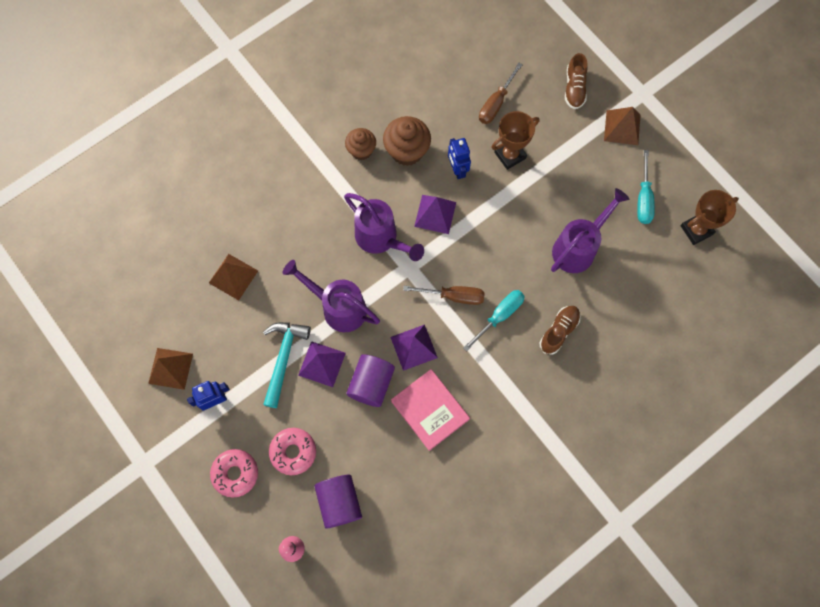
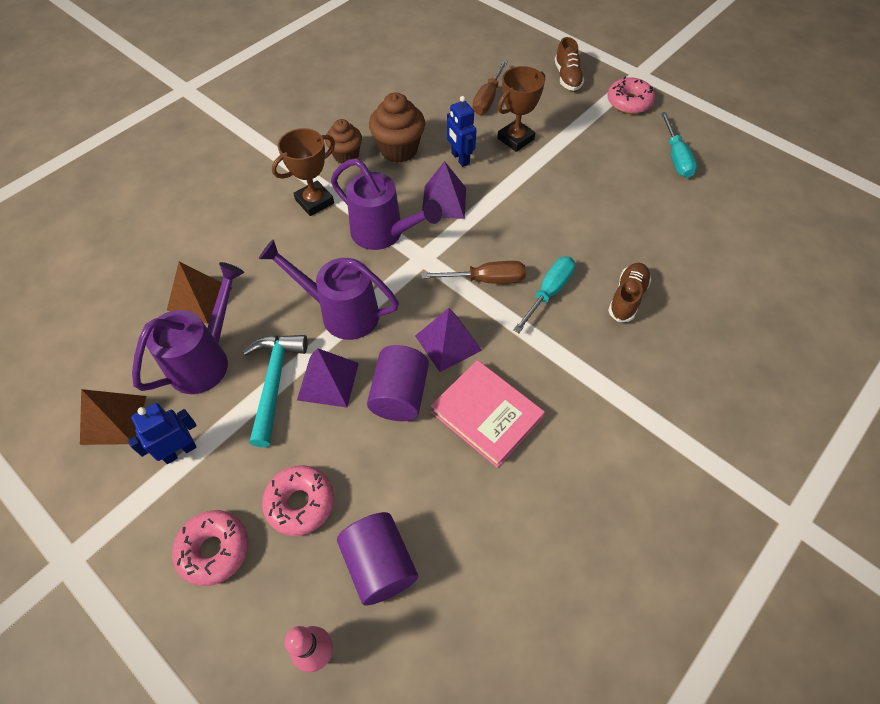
camera: 10 degrees left, 15 degrees down
purple watering can [551,188,630,273] -> purple watering can moved to [132,262,244,394]
brown pyramid [604,107,641,145] -> pink donut [607,77,655,114]
brown trophy [681,190,739,245] -> brown trophy moved to [272,128,335,216]

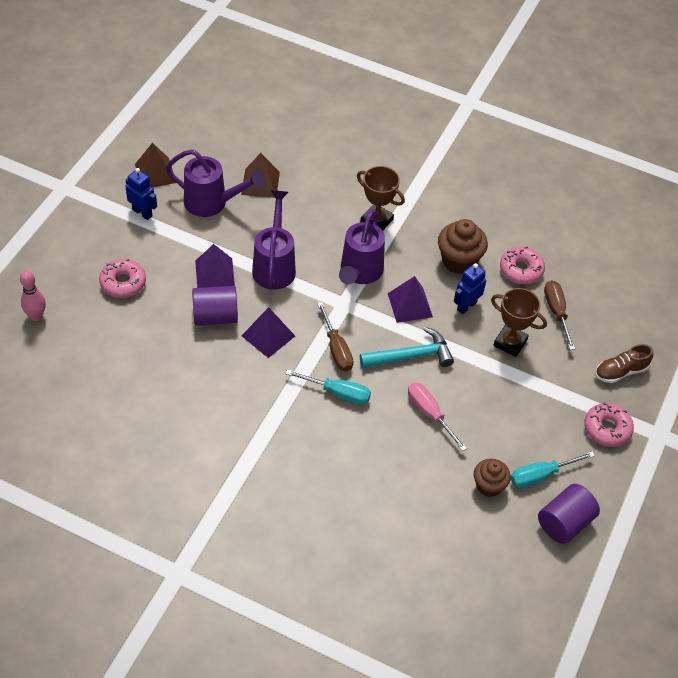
camera: 70 degrees right, 5 degrees down
pink donut [172,510,249,586] -> pink donut moved to [500,247,545,284]
turquoise hammer [243,335,308,447] -> turquoise hammer moved to [360,327,454,368]
brown cupcake [325,119,362,164] -> brown cupcake moved to [474,459,511,497]
purple cylinder [337,512,418,606] -> purple cylinder moved to [538,484,600,544]
pink book [431,360,545,468] -> none
brown screwdriver [473,60,508,114] -> brown screwdriver turned 75 degrees clockwise [544,280,575,350]
brown shoe [608,263,651,322] -> none
none -> pink screwdriver [408,382,467,451]

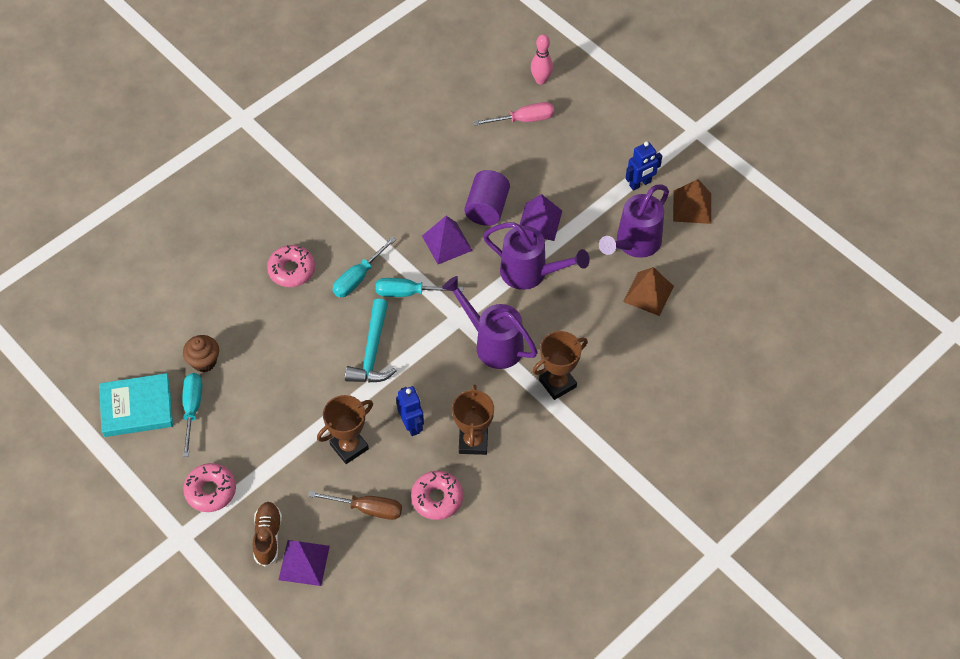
camera: 115 degrees right, 5 degrees up
pink donut [99,259,146,298] -> pink donut moved to [267,245,315,287]
brown screwdriver [317,302,353,372] -> turquoise screwdriver [376,278,463,297]
purple pyramid [388,276,433,323] -> purple pyramid moved to [279,540,330,586]
pink screwdriver [408,382,467,451] -> pink screwdriver moved to [474,102,554,126]
brown cupcake [438,219,488,274] -> brown trophy [452,385,494,455]
purple cylinder [538,484,600,544] -> turquoise book [99,373,173,437]

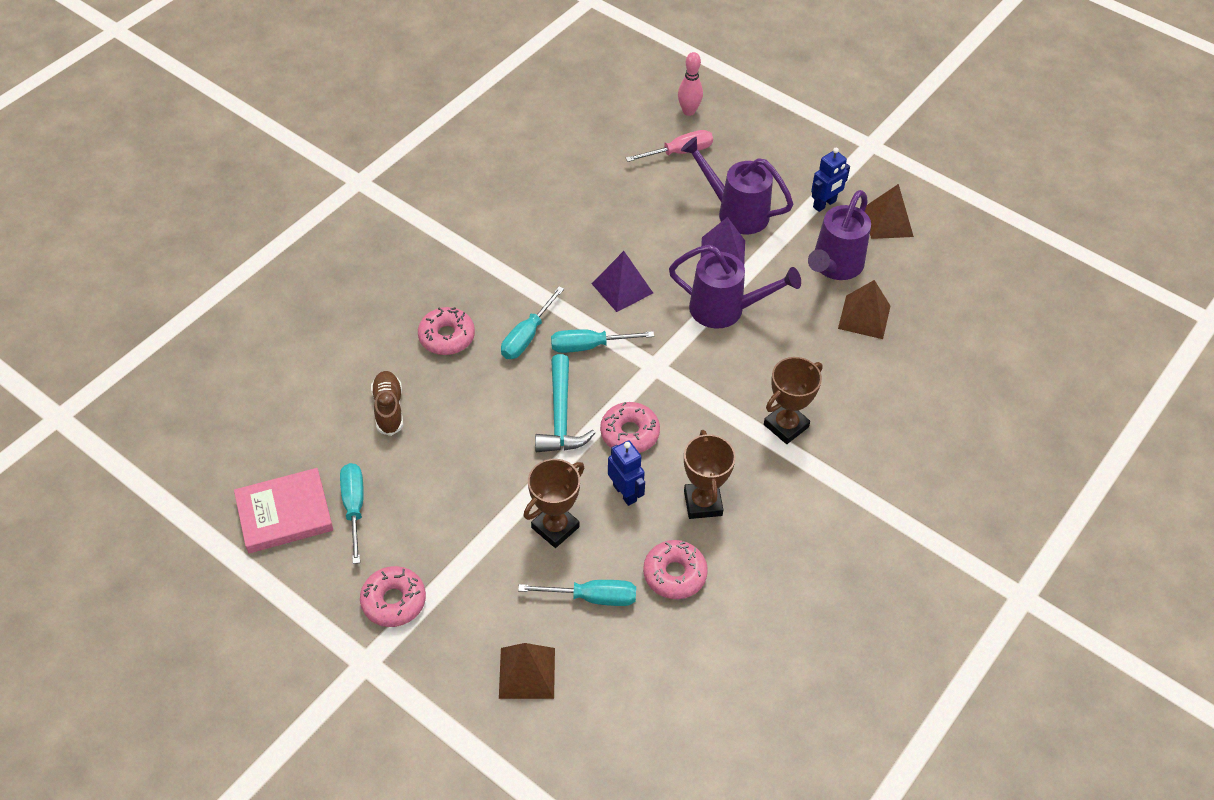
camera: 10 degrees left, 5 degrees down
turquoise book [99,373,173,437] -> pink book [234,468,333,553]
brown cupcake [183,335,219,372] -> none
brown shoe [253,502,282,567] -> brown shoe moved to [371,371,403,436]
purple pyramid [279,540,330,586] -> brown pyramid [499,643,555,699]
brown screwdriver [308,491,402,520] -> turquoise screwdriver [518,580,636,606]
purple watering can [442,276,538,369] -> purple watering can moved to [681,137,793,234]
purple cylinder [464,170,510,226] -> none
none -> pink donut [600,402,660,453]

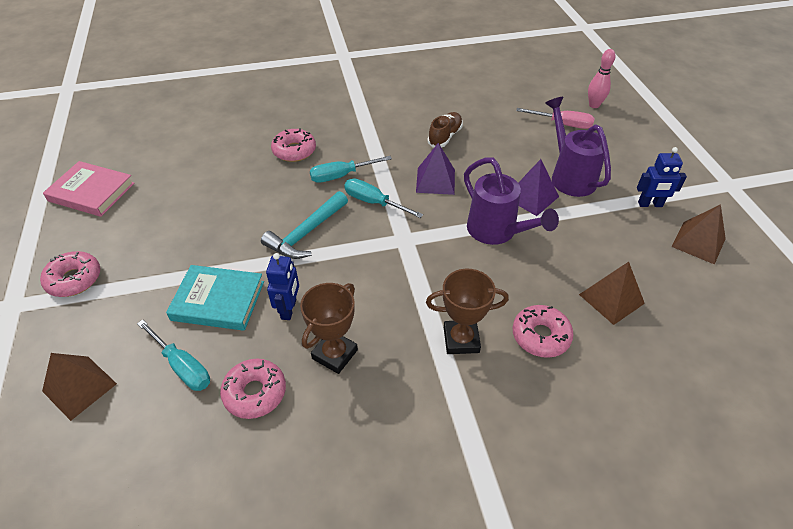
camera: 40 degrees right, 5 degrees down
turquoise screwdriver [340,463,364,564] -> none
brown shoe [371,371,403,436] -> brown shoe moved to [427,112,463,148]
brown trophy [524,459,584,548] -> turquoise book [166,265,264,331]
pink donut [600,402,660,453] -> pink donut moved to [513,305,574,358]
purple watering can [808,190,871,280] -> none

